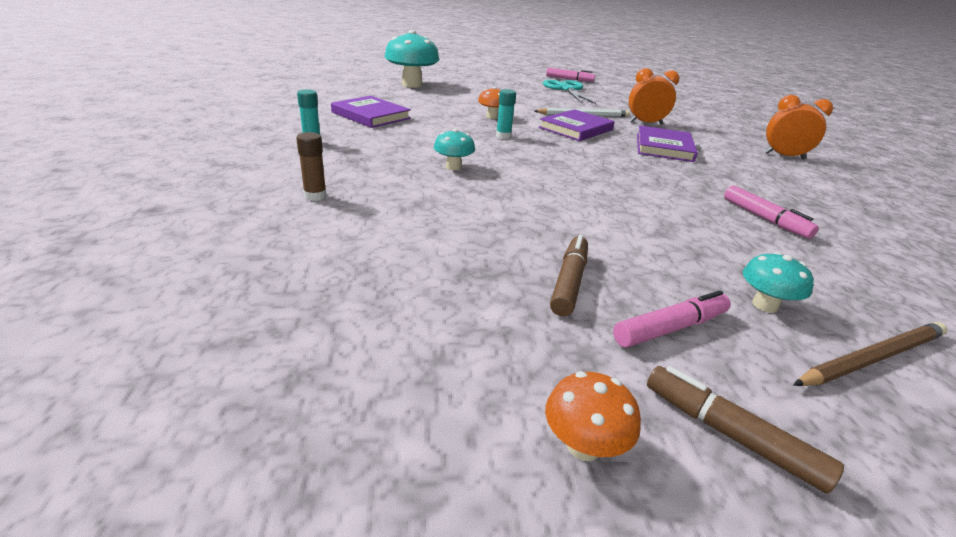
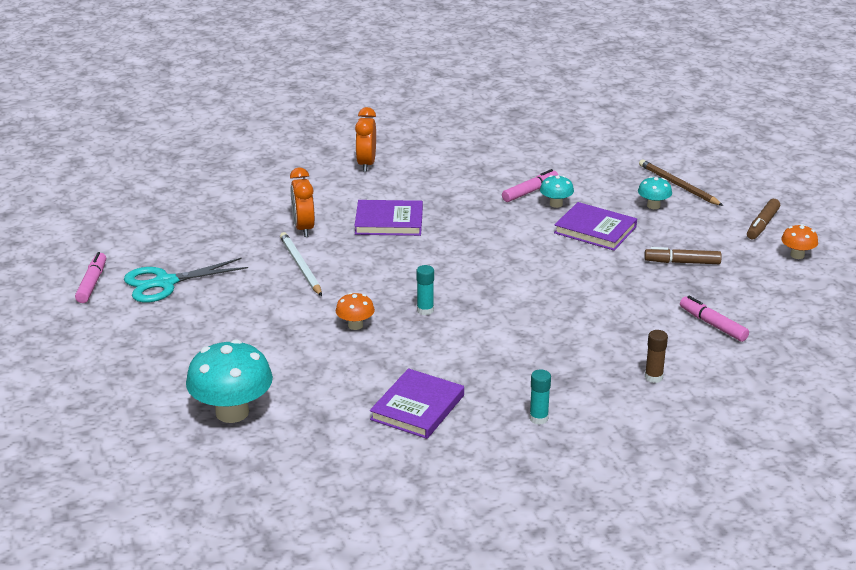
camera: 100 degrees left, 0 degrees up
turquoise mushroom [434,129,475,170] -> turquoise mushroom moved to [540,175,574,208]
purple book [539,109,615,141] -> purple book moved to [554,202,637,251]
pink marker [613,290,731,348] -> pink marker moved to [680,296,749,342]

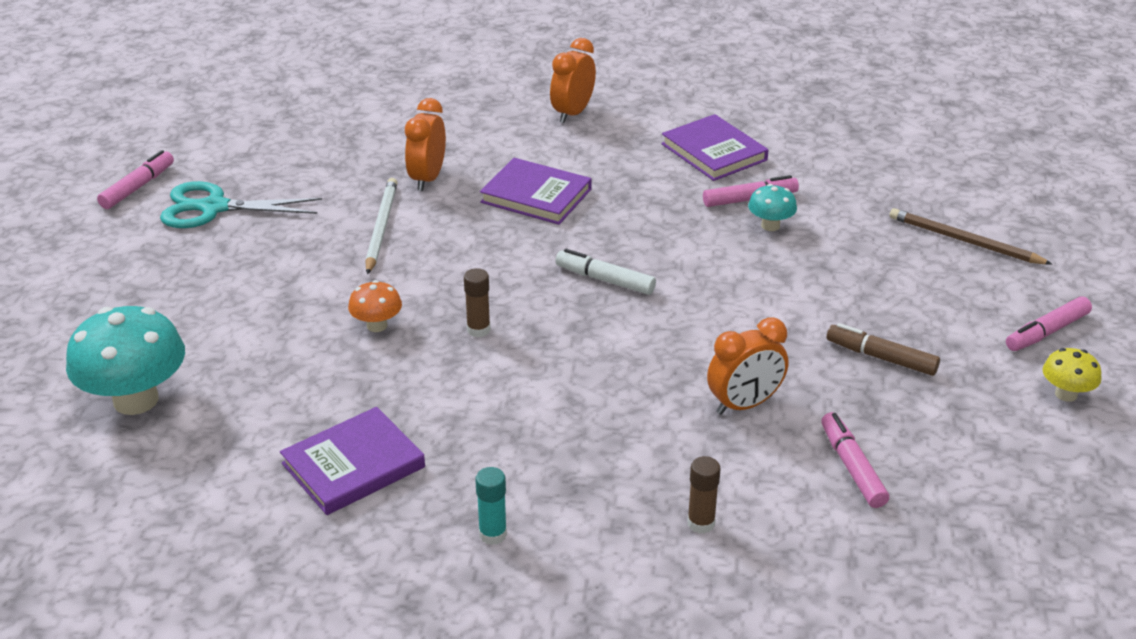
camera: 25 degrees right, 5 degrees up
turquoise glue stick [416,265,434,315] -> brown glue stick [464,268,491,337]
purple book [554,202,637,251] -> purple book moved to [661,114,769,181]
turquoise mushroom [638,176,672,209] -> none
brown pencil [639,159,723,206] -> brown pencil turned 45 degrees counterclockwise [889,208,1053,265]
brown marker [747,199,780,239] -> pink marker [1006,296,1092,351]
orange mushroom [781,224,818,259] -> yellow mushroom [1043,348,1102,402]
none -> white marker [555,249,656,295]
none -> orange clock [707,317,788,415]

